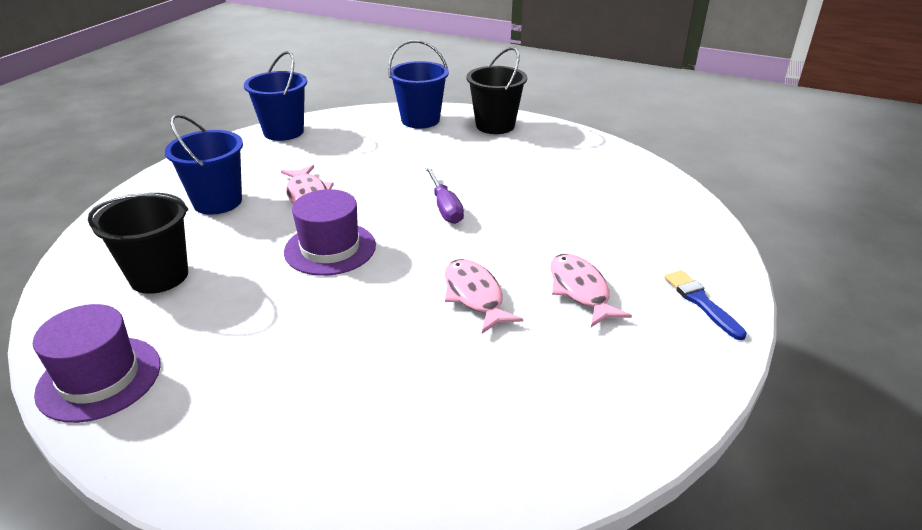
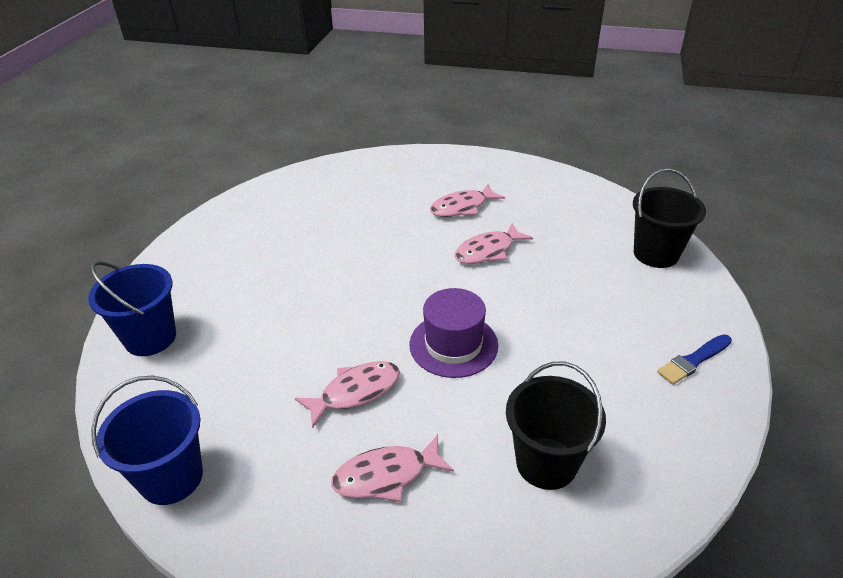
camera: 100 degrees left, 5 degrees up
purple hat [33,304,161,423] -> none
blue bucket [165,114,243,215] -> pink fish [331,435,454,502]
purple screwdriver [425,166,464,224] -> none
black bucket [466,47,527,134] -> black bucket moved to [633,168,706,268]
blue brush [664,270,747,340] -> blue brush moved to [657,334,732,385]

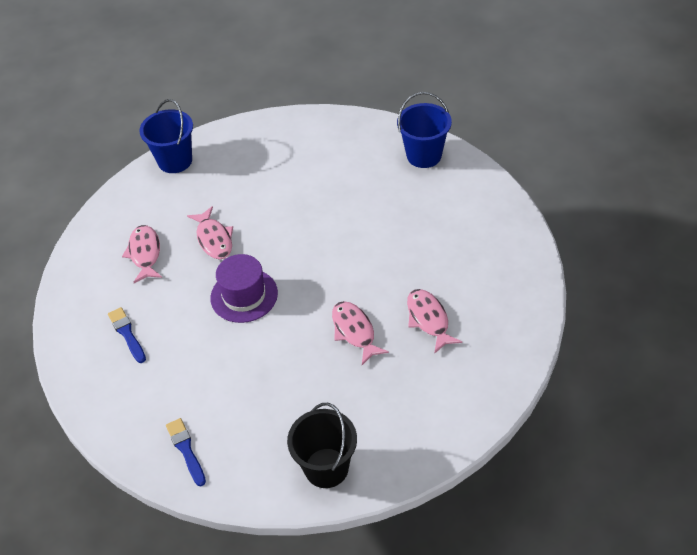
camera: 100 degrees right, 10 degrees up
blue bucket [88,261,176,356] -> blue bucket moved to [397,92,452,168]
black bucket [506,362,606,490] -> blue brush [108,307,146,363]

